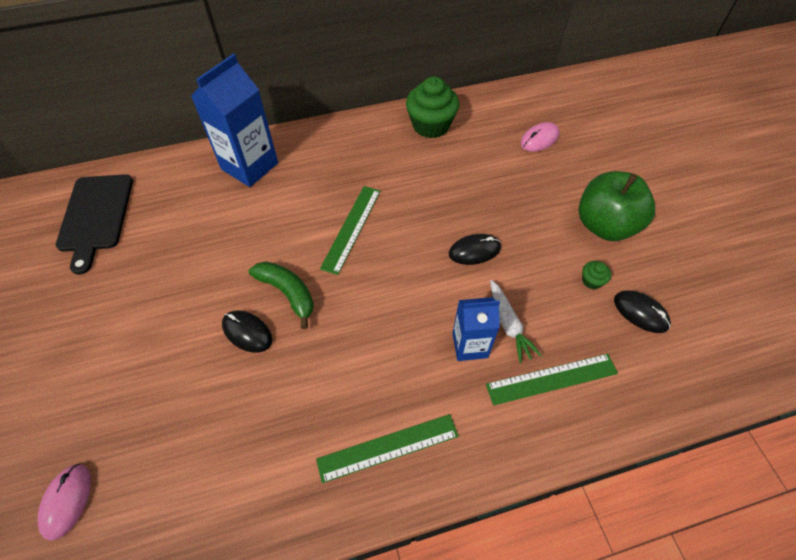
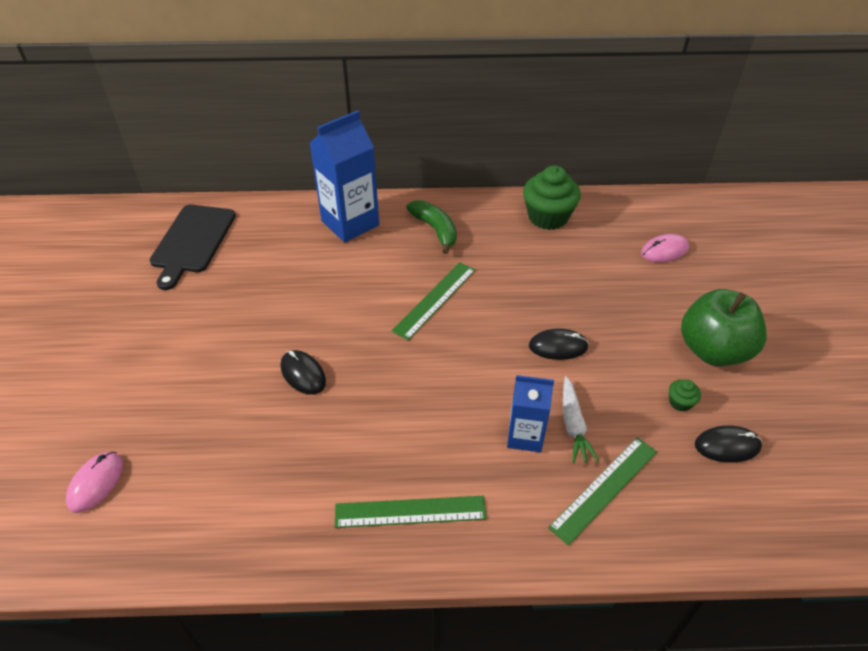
camera: 15 degrees right, 10 degrees down
green banana [249,262,314,329] -> green banana moved to [406,200,457,254]
green ruler [486,354,618,406] -> green ruler turned 45 degrees counterclockwise [548,437,657,546]
black mouse [614,290,671,333] -> black mouse turned 60 degrees counterclockwise [695,425,762,463]

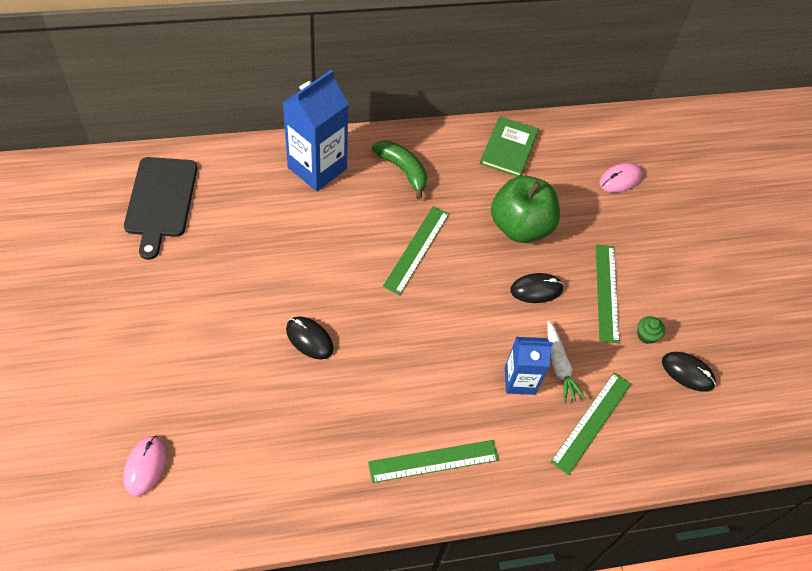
camera: 15 degrees left, 10 degrees up
green cupcake [523,165,581,230] -> green book [480,116,539,176]
green apple [681,289,767,366] -> green apple moved to [491,176,560,243]
black mouse [695,425,762,463] -> black mouse turned 45 degrees clockwise [662,352,716,392]
none -> green ruler [596,244,620,343]

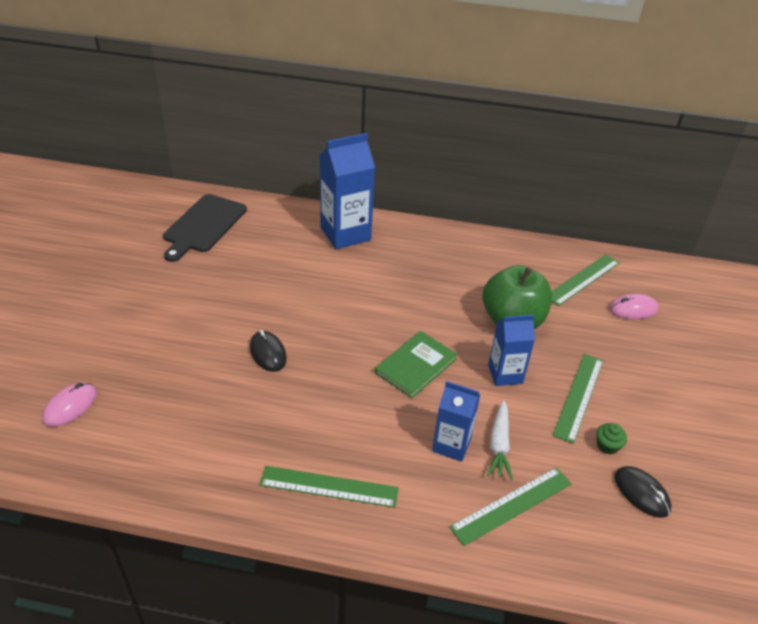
camera: 25 degrees right, 15 degrees down
green banana [372,140,427,199] -> none
green ruler [383,206,449,295] -> green ruler moved to [552,254,620,306]
green book [480,116,539,176] -> green book moved to [375,331,458,398]
black mouse [511,273,564,303] -> blue carton [488,315,535,386]

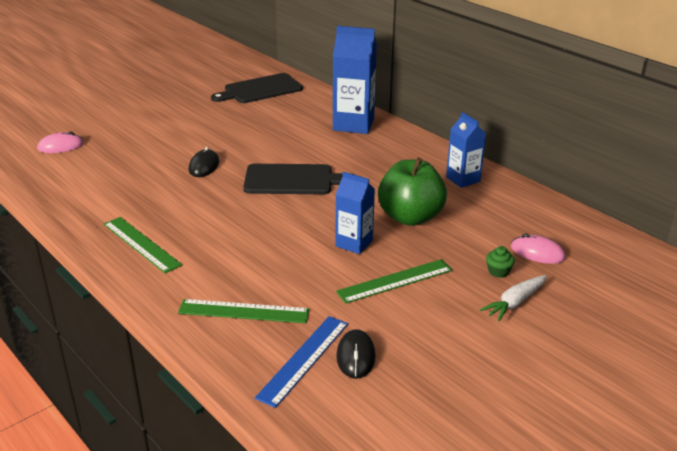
camera: 40 degrees right, 10 degrees down
green book [375,331,458,398] -> none
blue carton [432,381,481,462] -> blue carton moved to [446,112,486,188]
white carrot [487,400,513,480] -> white carrot moved to [480,275,547,322]
green ruler [552,254,620,306] -> none
green cupcake [596,423,627,454] -> green cupcake moved to [486,246,515,278]
none -> black cutting board [243,164,355,194]
none -> blue ruler [255,316,348,408]

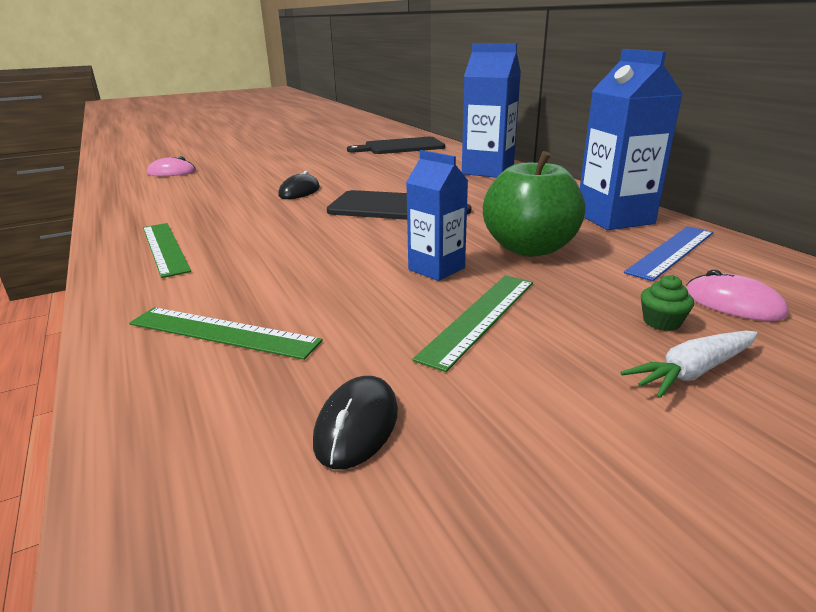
camera: 15 degrees right, 5 degrees down
blue ruler [255,316,348,408] -> blue ruler moved to [624,226,713,281]
green ruler [336,259,453,304] -> green ruler turned 45 degrees counterclockwise [412,276,533,372]
blue carton [446,112,486,188] -> blue carton [580,49,683,230], size x1.64

